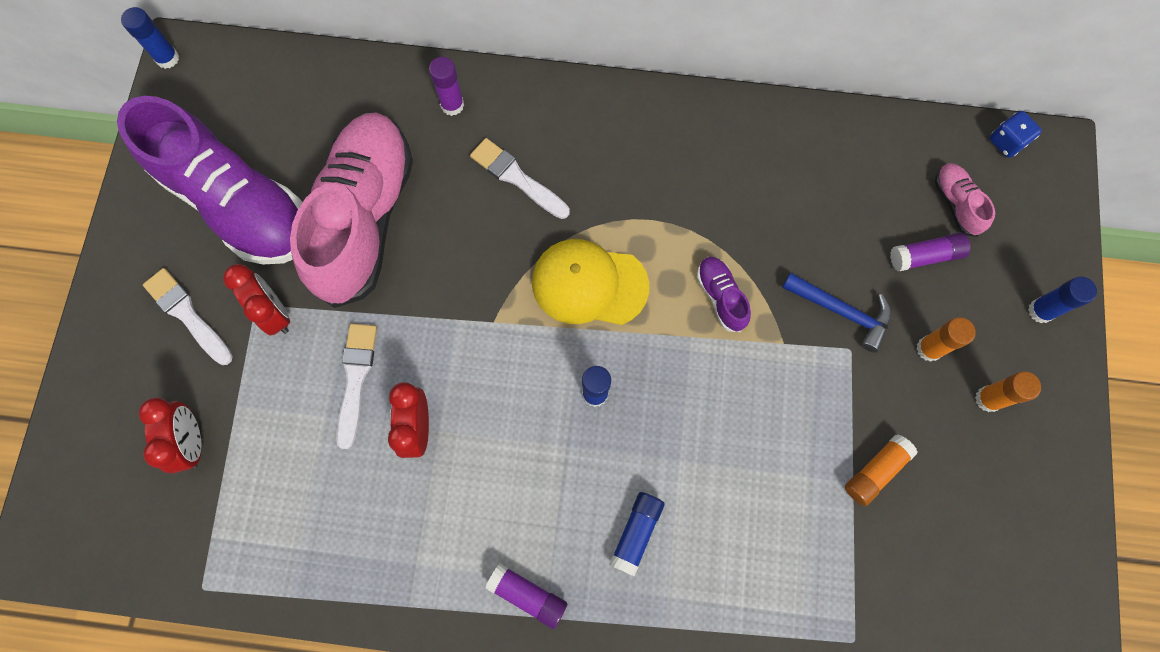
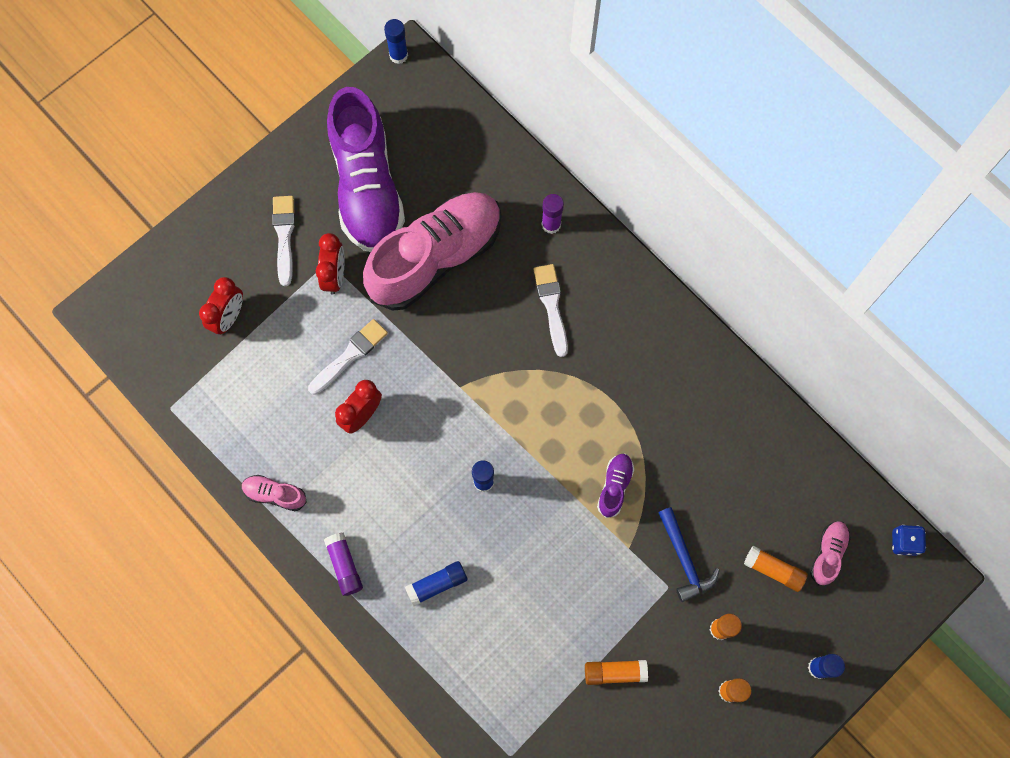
camera: 40 degrees right, 0 degrees up
yellow cap [532,239,649,325] -> none
purple glue stick [890,233,971,271] -> orange glue stick [744,546,808,592]
none -> pink shoe [242,475,307,511]

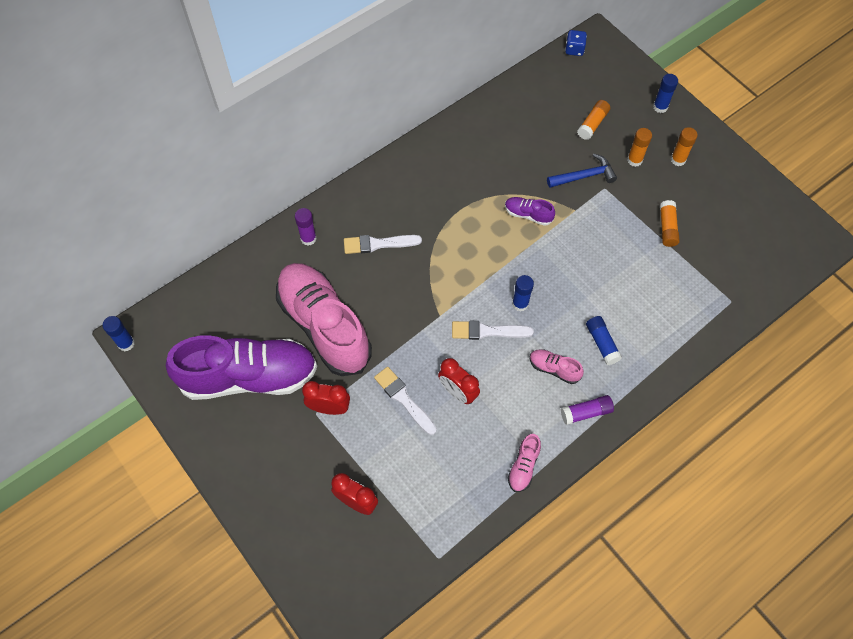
camera: 85 degrees left, 10 degrees down
white brush [272,196,295,286] -> white brush moved to [452,321,534,340]
pink shoe [810,521,850,586] -> pink shoe moved to [530,349,584,384]

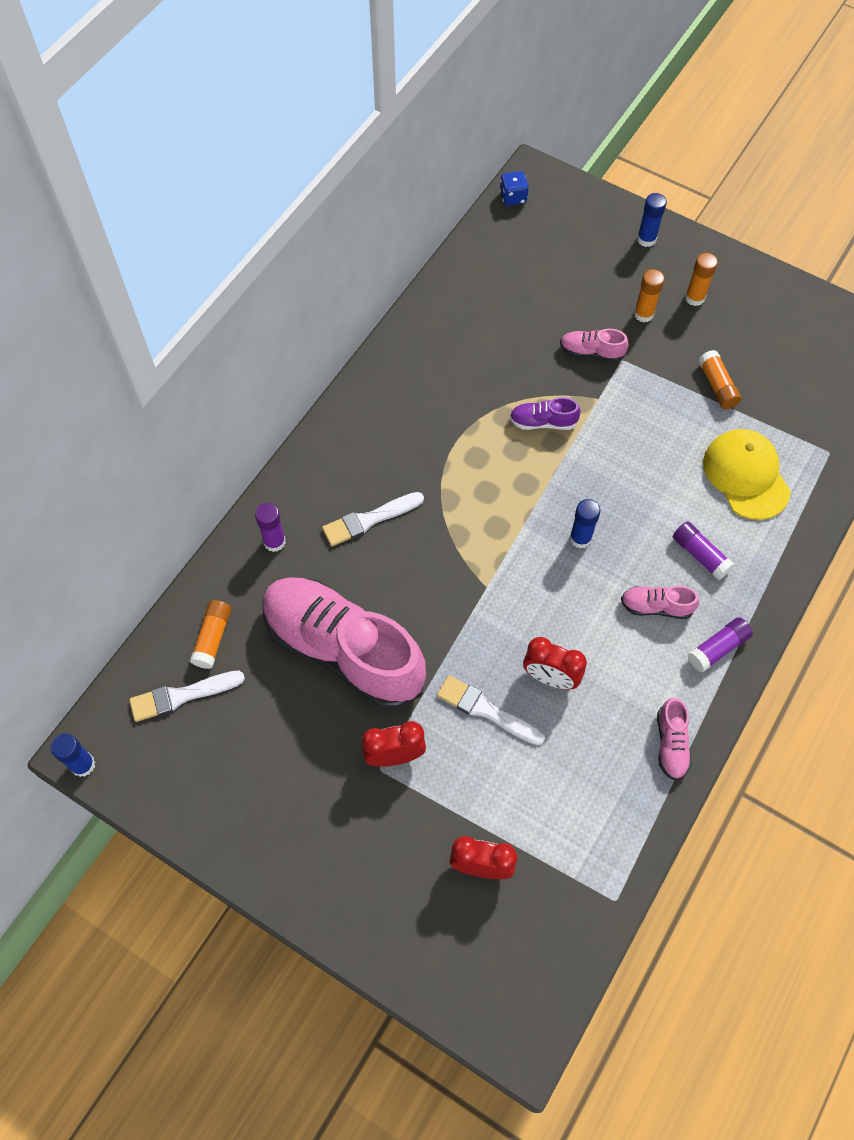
camera: 20 degrees left, 0 degrees up
purple shoe [166,335,317,400] -> none
white brush [452,321,534,340] -> white brush moved to [129,671,245,722]
blue hammer [547,153,617,188] -> pink shoe [560,329,629,362]
orange glue stick [577,100,610,140] -> orange glue stick moved to [190,600,232,669]
blue glue stick [586,316,622,365] -> purple glue stick [673,521,735,580]
none -> yellow cap [703,429,791,520]

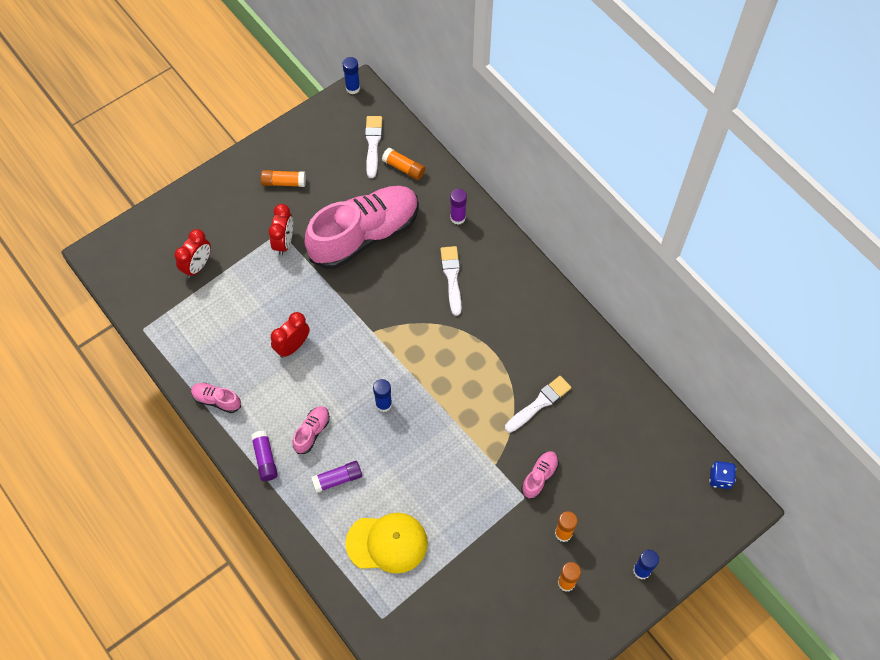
camera: 110 degrees right, 0 degrees up
white brush [437,675,545,745] -> white brush moved to [505,376,571,433]
purple shoe [510,397,581,430] -> none
orange glue stick [698,350,741,409] -> orange glue stick moved to [261,170,306,187]

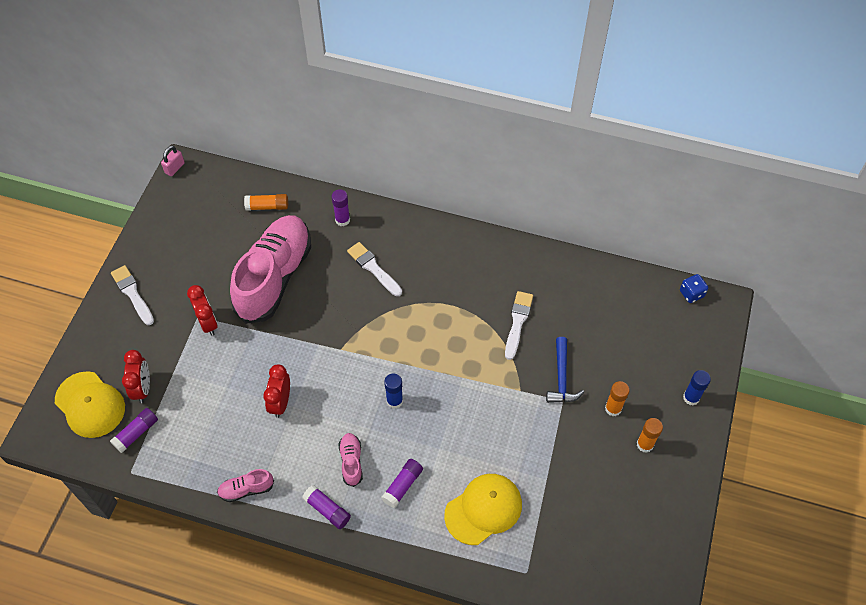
camera: 35 degrees left, 5 degrees down
orange glue stick [261,170,306,187] -> none
blue glue stick [343,57,360,94] -> pink padlock [161,146,185,176]
white brush [365,116,382,178] -> white brush moved to [111,265,154,325]
pink shoe [521,451,559,499] -> blue hammer [546,337,584,403]
none -> yellow cap [55,371,125,438]
none -> purple glue stick [110,408,158,453]

